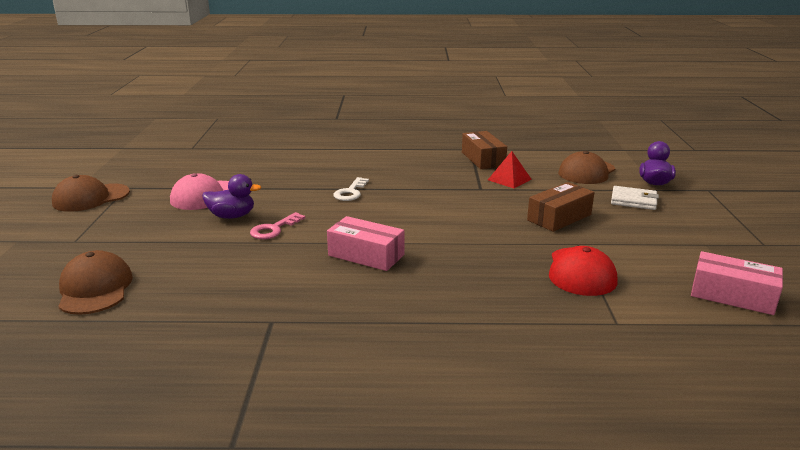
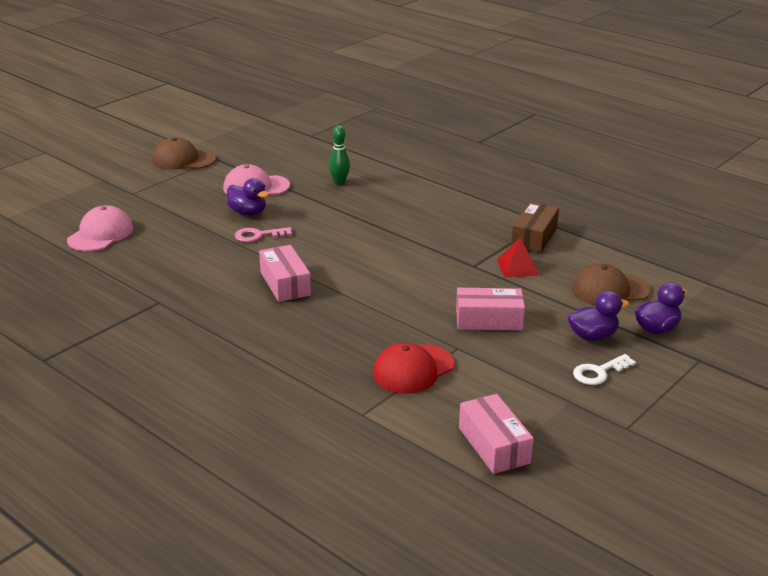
camera: 40 degrees right, 5 degrees up
brown cap [58,250,133,315] -> pink cap [67,205,133,251]
white key [333,177,369,201] -> white key moved to [573,354,636,385]
brown box [527,182,594,232] -> pink box [456,288,525,330]
white wallet [611,186,659,210] -> purple duck [568,291,629,341]
none -> green bowling pin [329,126,350,185]

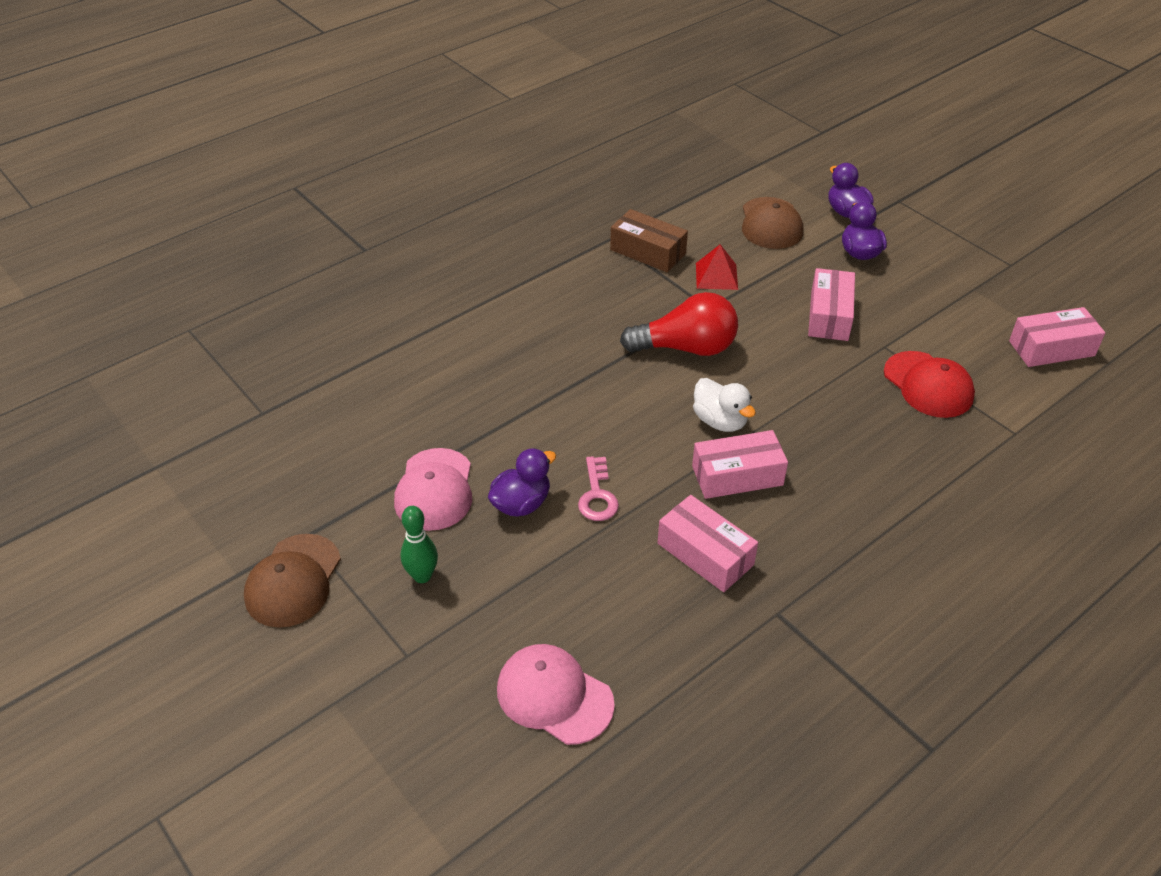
camera: 80 degrees left, 15 degrees up
green bowling pin [329,126,350,185] -> green bowling pin moved to [400,506,438,583]
white key [573,354,636,385] -> none
none -> red light bulb [620,292,738,356]
none -> pink box [658,495,758,592]
none -> white duck [693,378,756,432]

